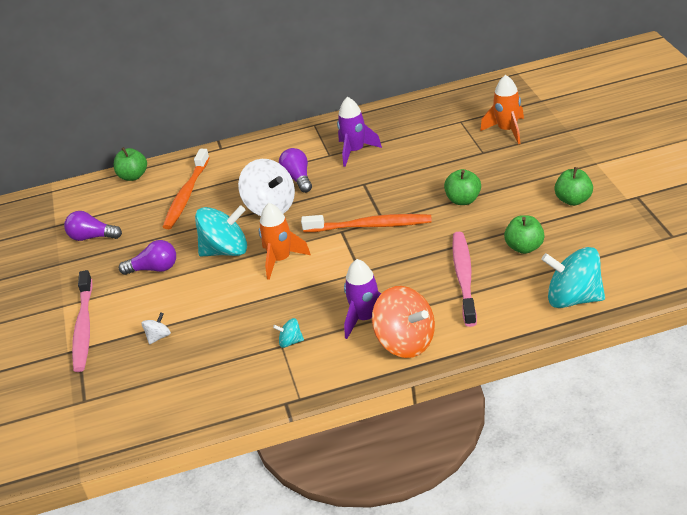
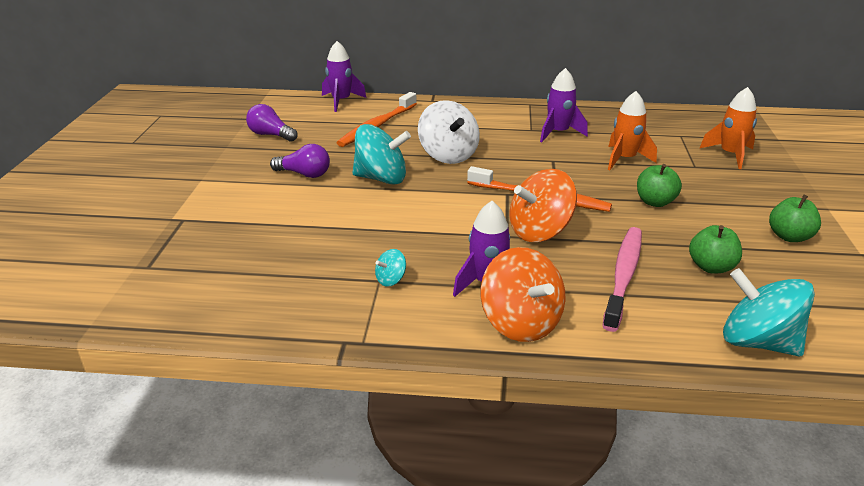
camera: 15 degrees right, 5 degrees down
pink toothbrush [72,270,93,372] -> none
green apple [114,147,147,181] -> purple rocket [322,41,366,112]
white spinning top [141,312,171,345] -> none
orange rocket [259,203,311,280] -> orange rocket moved to [608,91,657,170]
turquoise spinning top [273,318,304,348] -> turquoise spinning top turned 60 degrees counterclockwise [375,249,406,287]
purple light bulb [279,148,312,193] -> none
none -> orange spinning top [510,169,577,242]

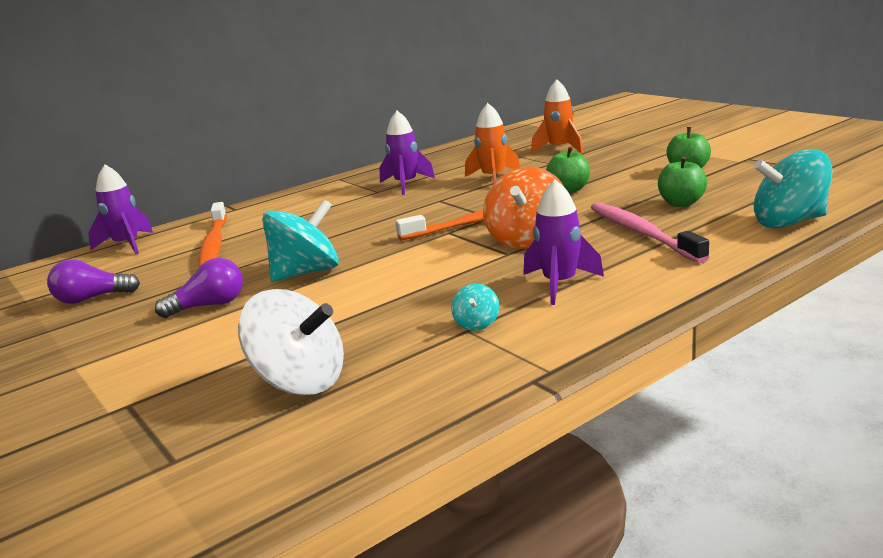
camera: 40 degrees left, 10 degrees down
white spinning top [418,100,480,164] -> white spinning top moved to [238,289,344,395]
orange spinning top [481,247,565,342] -> none

